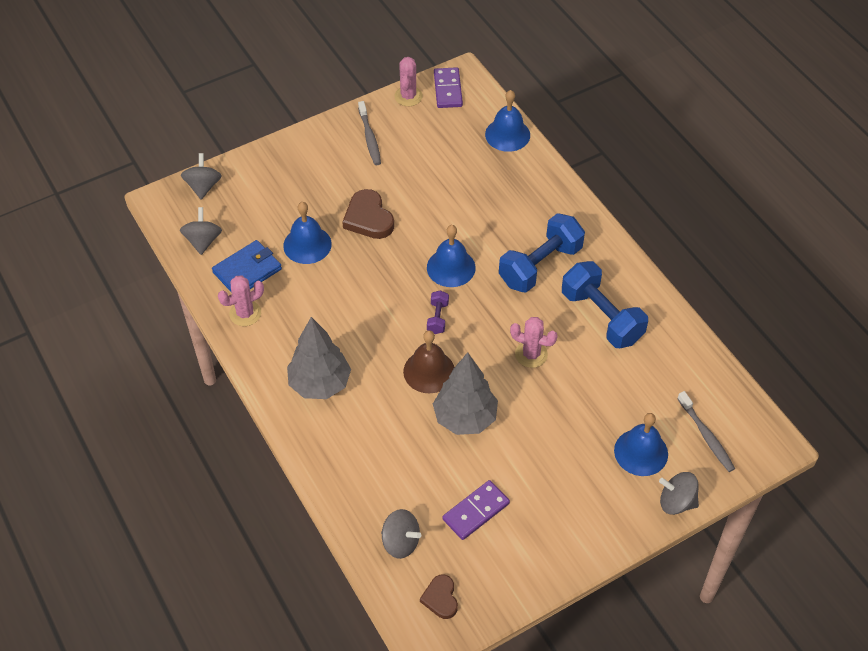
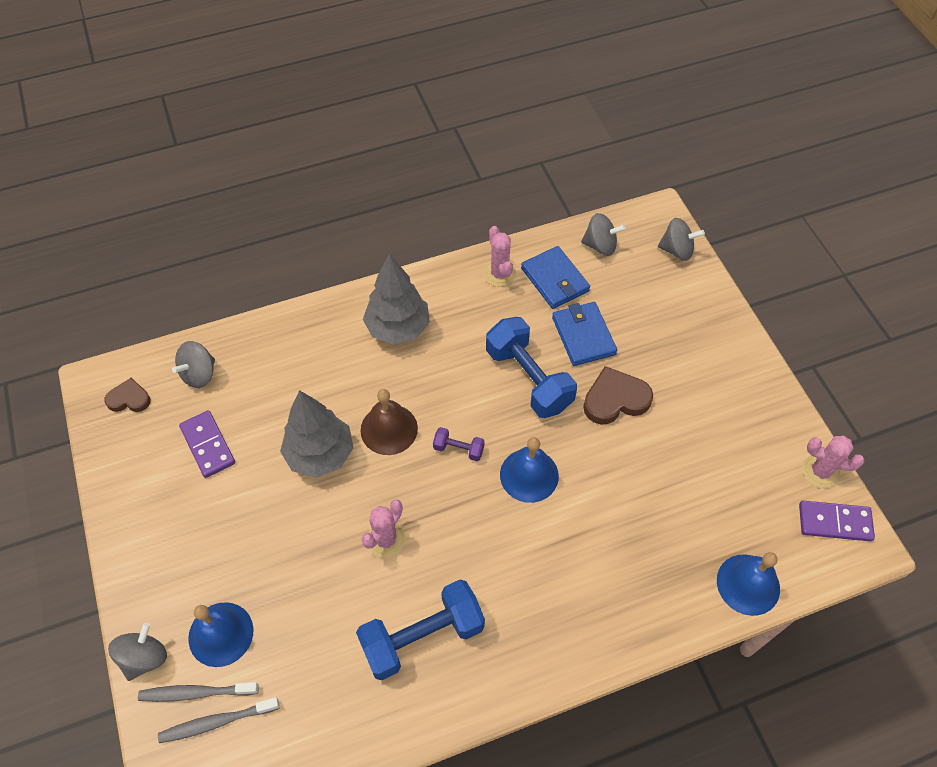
camera: 100 degrees right, 5 degrees up
blue bell [283,202,332,264] -> blue wallet [552,302,617,366]
grey toothbrush [358,101,381,165] -> grey toothbrush moved to [138,682,259,702]
blue dumbbell [499,213,585,292] -> blue dumbbell moved to [486,317,577,418]

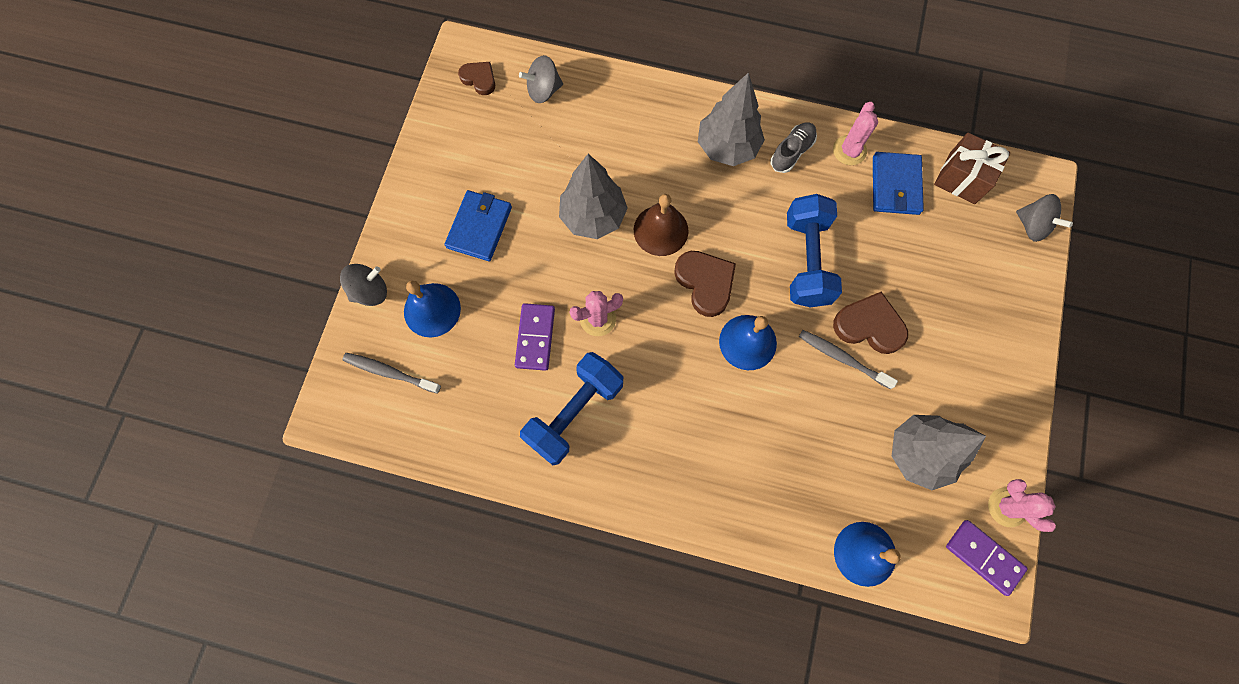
camera: 35 degrees right, 15 degrees up
grey toothbrush [138,682,259,702] -> grey toothbrush moved to [799,330,898,389]
purple domino [179,410,235,478] -> purple domino moved to [515,303,555,371]
blue dumbbell [356,580,485,680] -> blue dumbbell turned 60 degrees counterclockwise [520,352,623,465]
purple dumbbell [433,427,485,461] -> brown heart [674,251,736,317]
blue wallet [552,302,617,366] -> blue wallet moved to [445,190,512,261]
grey spinning top [581,213,626,256] -> brown gift [934,133,1010,204]
none -> grey shoe [770,122,817,173]
none -> grey tree [892,415,986,490]

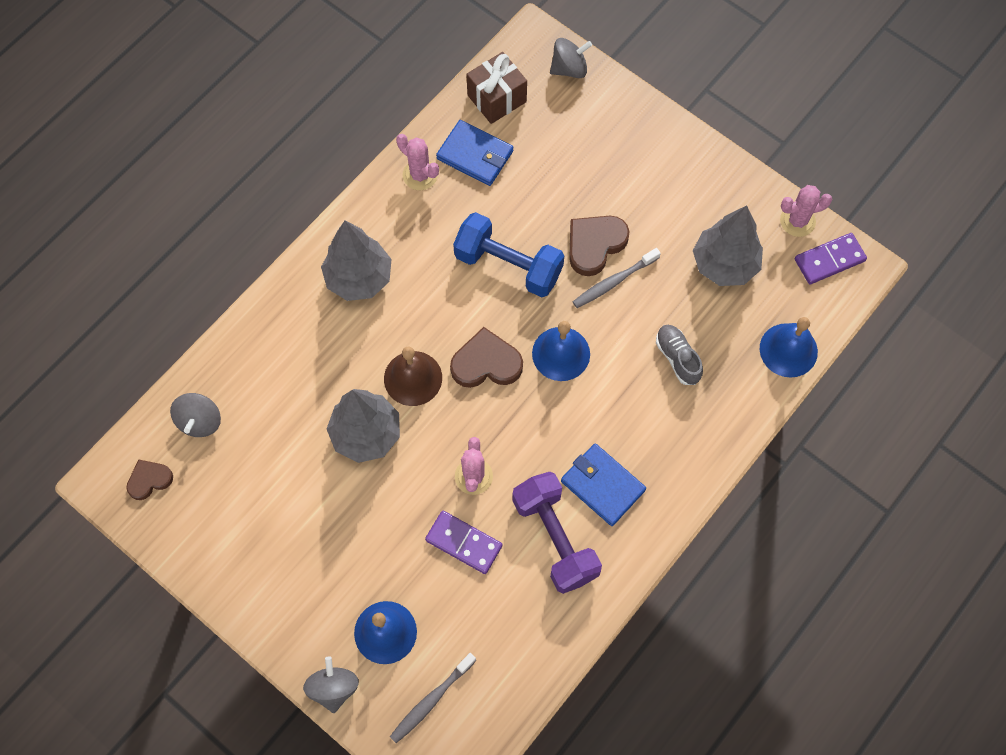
camera: 65 degrees left, 5 degrees down
blue wallet [445,190,512,261] -> blue wallet moved to [561,443,646,526]
blue dumbbell [520,352,623,465] -> purple dumbbell [512,472,602,594]
grey shoe [770,122,817,173] -> grey shoe moved to [656,325,703,385]

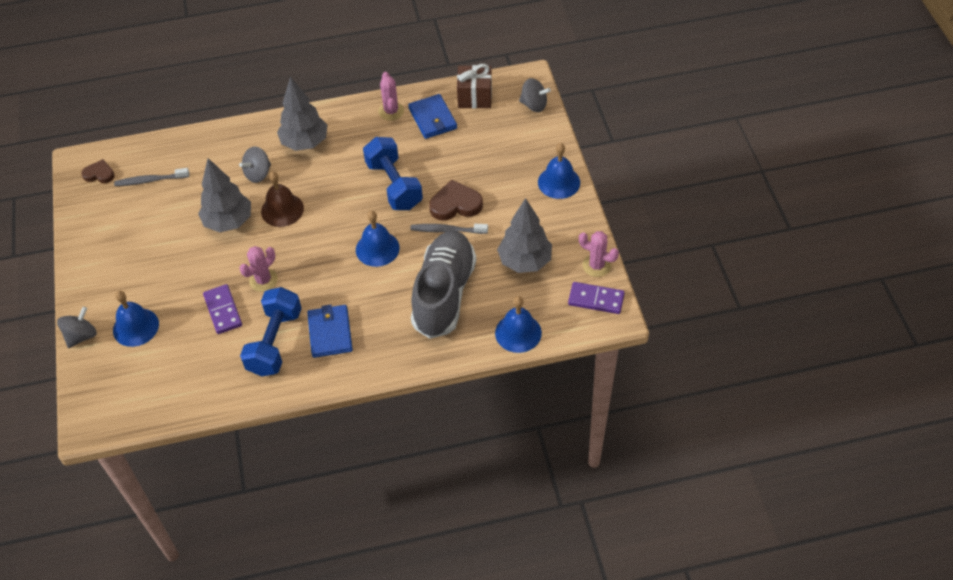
camera: 40 degrees right, 15 degrees down
grey spinning top [170,393,221,437] -> grey spinning top moved to [239,146,271,183]
grey toothbrush [390,653,476,743] -> grey toothbrush moved to [114,168,190,186]
brown heart [450,327,523,388] -> none
purple dumbbell [512,472,602,594] -> blue dumbbell [240,287,302,376]
grey shoe [656,325,703,385] -> grey shoe [411,231,476,339], size x2.32
none -> blue bell [538,143,580,199]

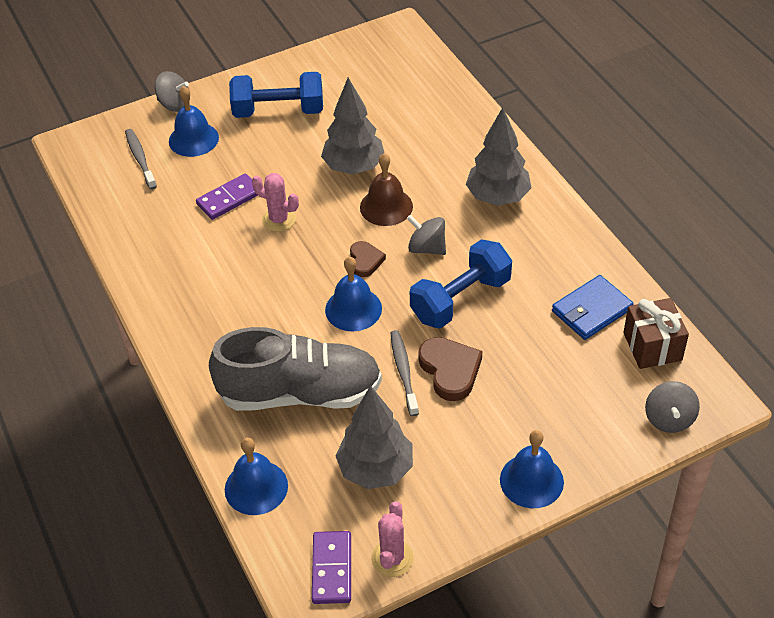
camera: 75 degrees right, 5 degrees down
brown heart [81,159,115,183] -> brown heart moved to [350,241,386,277]
grey toothbrush [114,168,190,186] -> grey toothbrush moved to [125,129,157,189]
grey spinning top [239,146,271,183] -> grey spinning top moved to [407,214,446,255]
blue dumbbell [240,287,302,376] -> blue dumbbell moved to [229,72,323,118]
blue wallet [307,305,353,358] -> none
pink cactus [379,72,404,121] -> none

